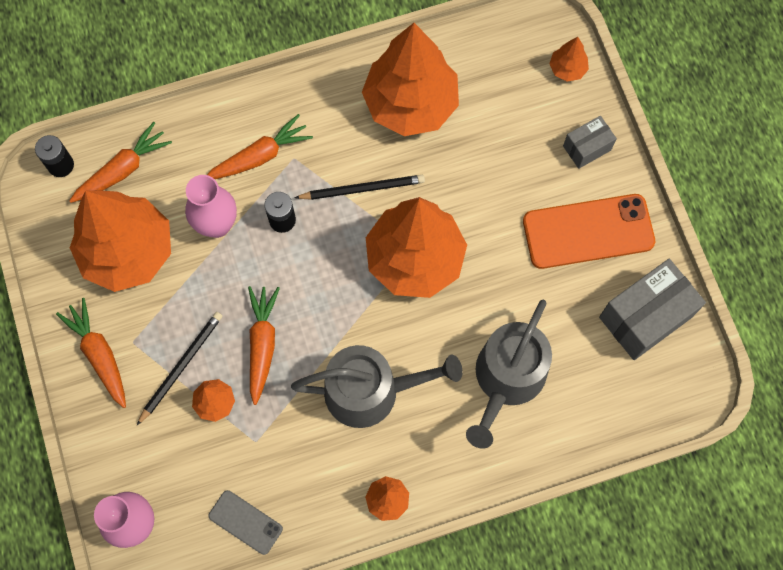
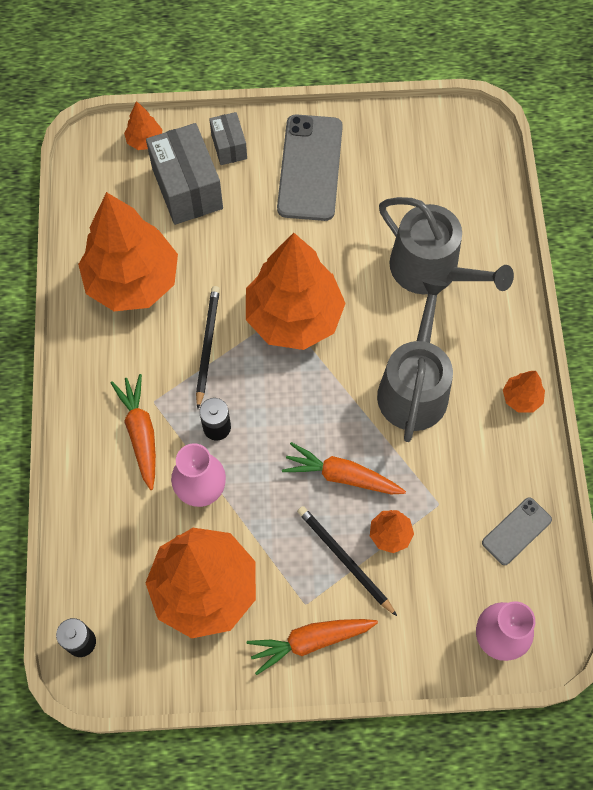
camera: 75 degrees left, 5 degrees down
orange carrot [69,122,172,203] -> none
orange phone [523,194,655,269] -> grey phone [277,114,343,221]
grey box [599,259,706,360] -> grey box moved to [146,123,223,225]

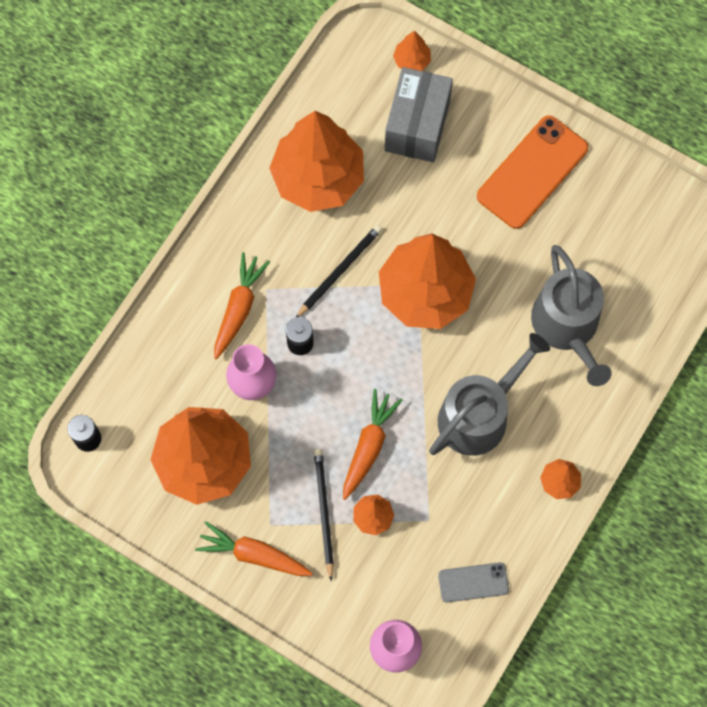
camera: 35 degrees right, 5 degrees up
grey box [209,112,247,165] -> none
grey phone [277,114,343,221] -> orange phone [477,115,588,229]
orange carrot [282,442,406,494] -> orange carrot turned 60 degrees clockwise [343,389,402,500]

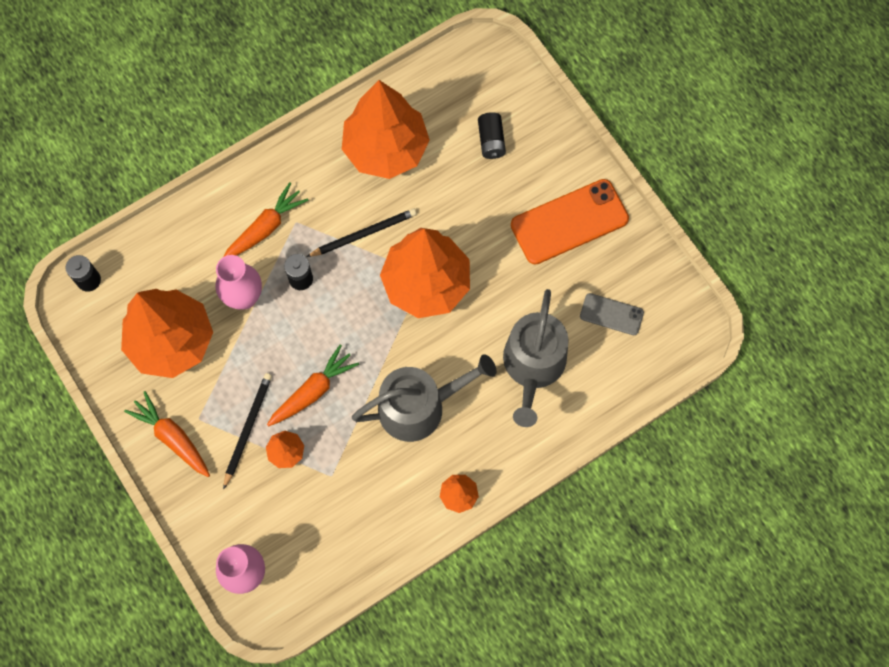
camera: 25 degrees right, 0 degrees up
grey box [385,67,453,162] -> black battery [478,112,506,159]
orange tree [393,31,431,71] -> none
grey phone [438,562,509,602] -> grey phone moved to [580,293,644,335]

